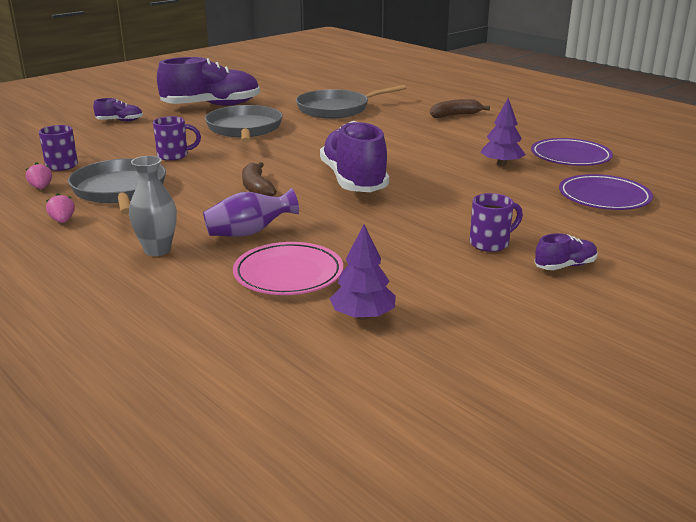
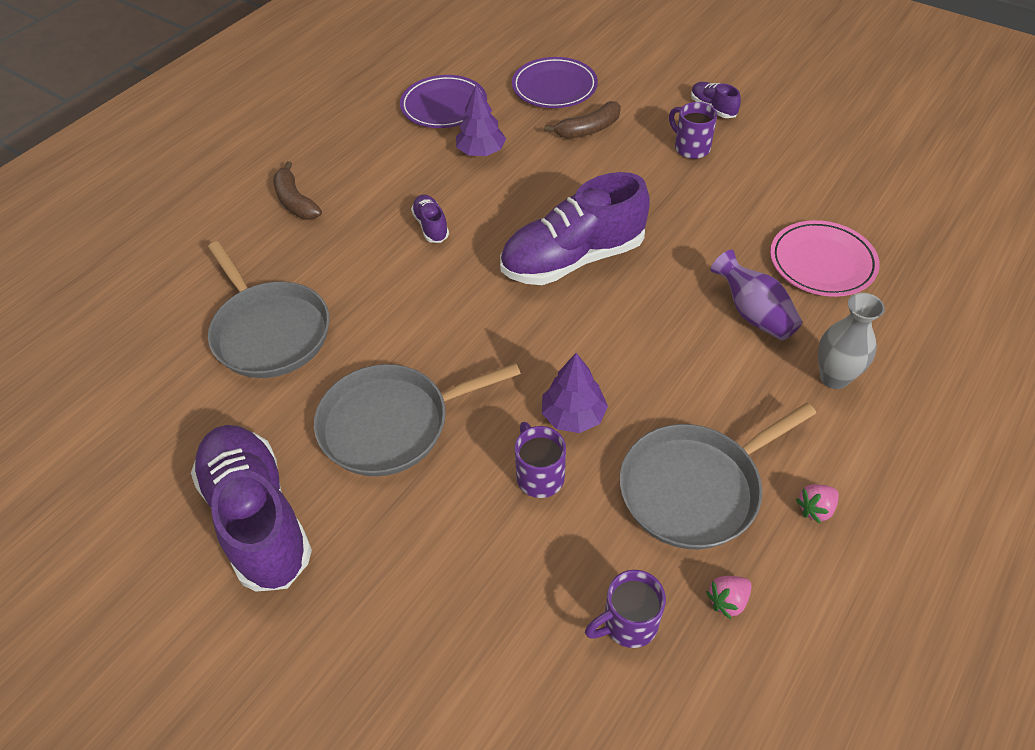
camera: 100 degrees left, 25 degrees up
purple shoe [93,98,143,121] -> purple shoe moved to [411,194,449,243]
brown banana [242,162,277,196] -> brown banana moved to [545,101,621,139]
purple tree [329,225,396,320] -> purple tree moved to [542,353,608,433]

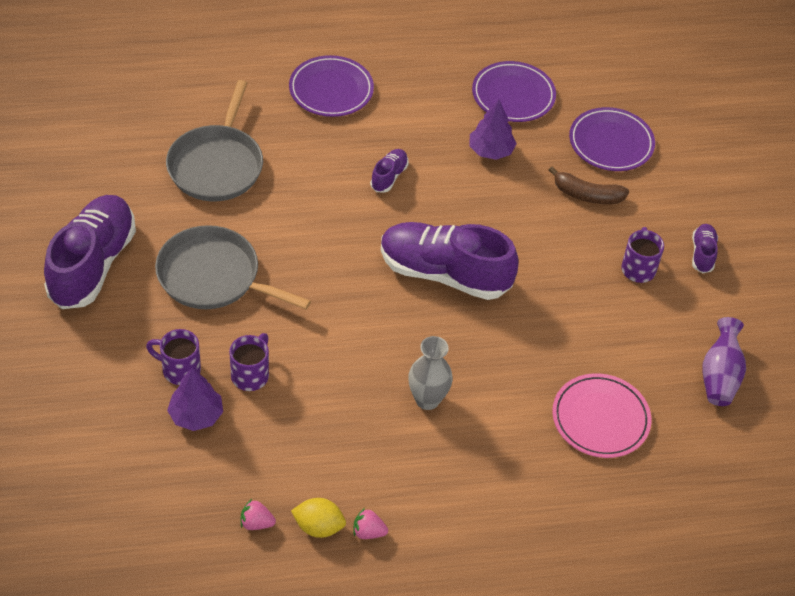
camera: 40 degrees right, 0 degrees up
brown banana [273,161,322,219] -> purple plate [289,55,374,117]
purple tree [542,353,608,433] -> purple tree moved to [167,368,223,431]
purple mug [585,570,666,648] -> purple mug moved to [146,329,201,385]
grey pan [620,403,816,550] -> none
purple vase [711,250,802,341] -> purple vase moved to [702,317,746,406]
grey vase [818,293,885,389] -> grey vase moved to [408,336,453,410]
none -> yellow lemon [291,498,346,538]

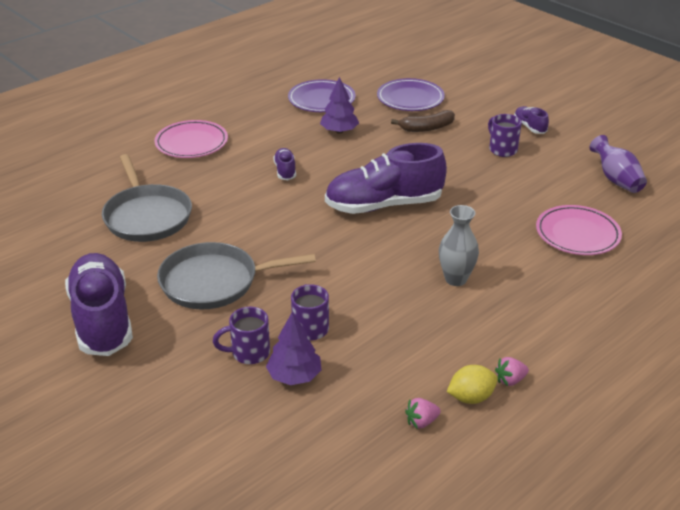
camera: 30 degrees left, 15 degrees down
purple plate [289,55,374,117] -> pink plate [154,120,228,158]

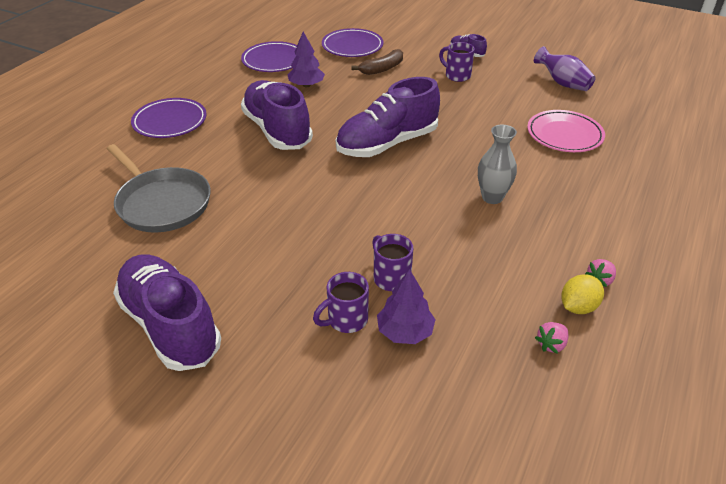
camera: 20 degrees left, 5 degrees up
pink plate [154,120,228,158] -> purple plate [131,98,207,138]
grey pan [157,242,316,309] -> none
purple shoe [273,148,296,180] -> purple shoe [241,80,313,150], size x2.26

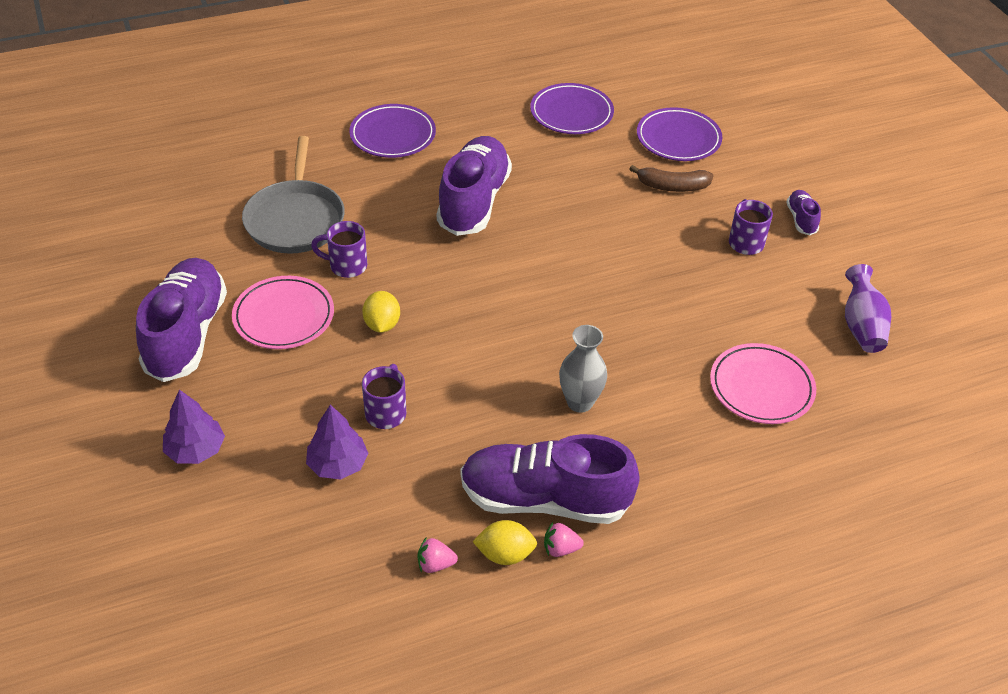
camera: 40 degrees right, 5 degrees up
purple tree [288,32,325,87] -> purple tree moved to [163,389,225,464]
purple mug [313,272,369,333] -> purple mug moved to [311,221,367,278]
purple shoe [336,77,440,157] -> purple shoe moved to [461,434,640,524]
none -> pink plate [232,276,334,349]
none -> yellow lemon [362,291,400,333]

